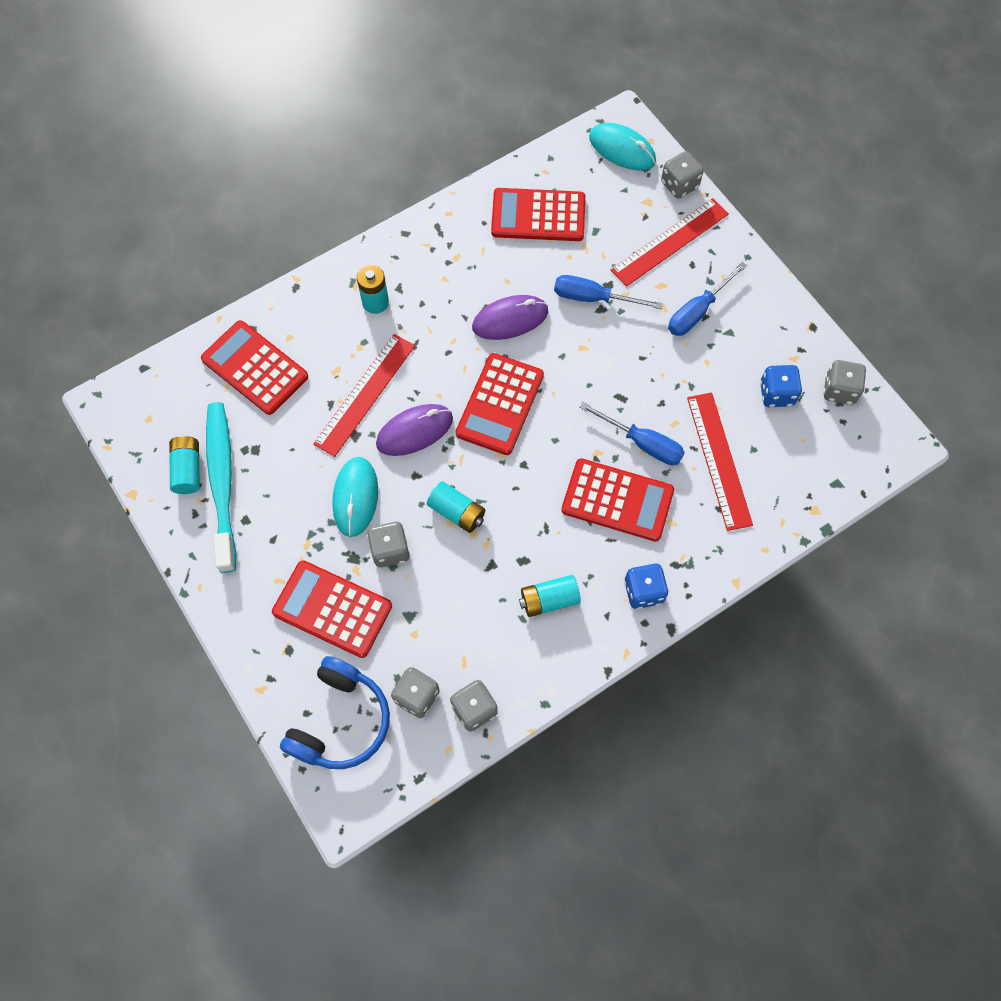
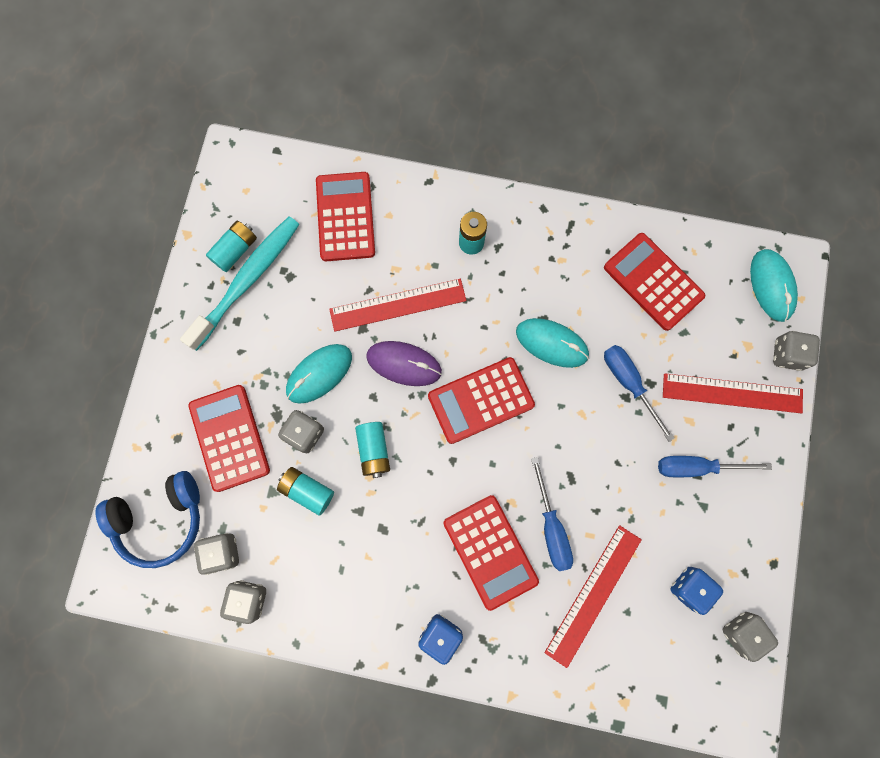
camera: 45 degrees right, 10 degrees up
purple mouse [472,295,548,340] -> turquoise mouse [516,318,589,368]
turquoise battery [519,575,581,617] -> turquoise battery moved to [277,467,334,516]

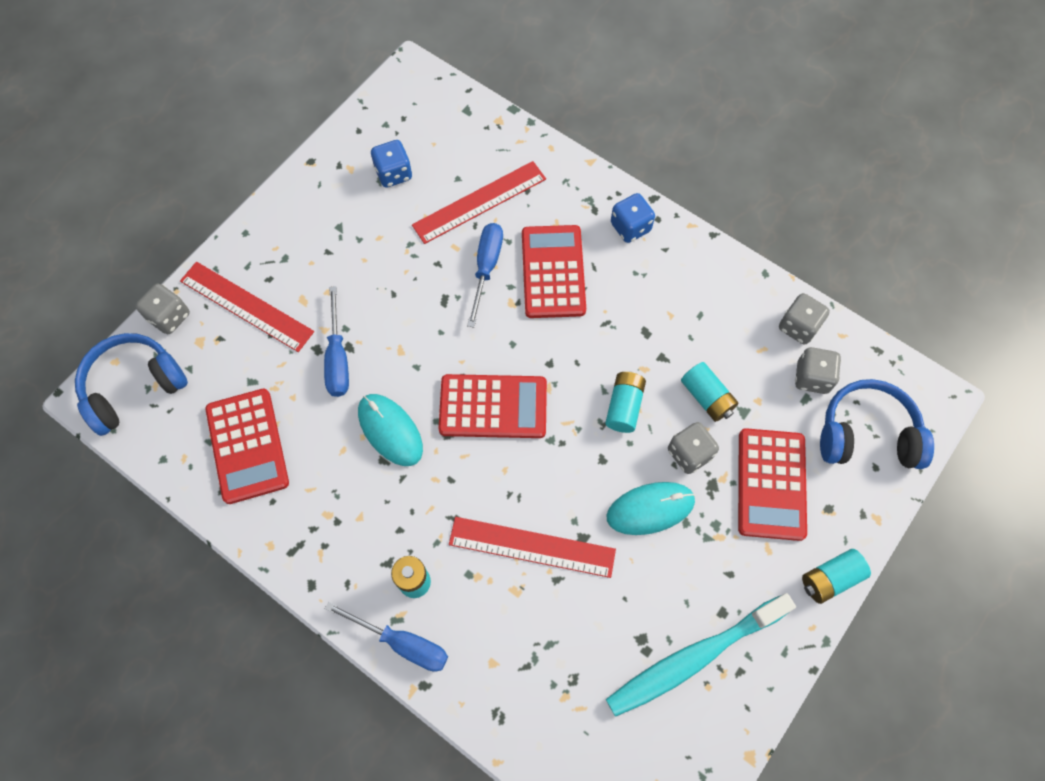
camera: 155 degrees left, 10 degrees down
turquoise battery [206,221,257,272] -> turquoise battery moved to [802,549,871,604]
red calculator [316,172,375,261] -> none
purple mouse [366,341,442,386] -> none
blue screwdriver [658,456,772,477] -> blue screwdriver moved to [325,602,448,672]
grey dice [723,612,778,662] -> none
turquoise mouse [750,249,798,322] -> blue headphones [75,333,188,436]

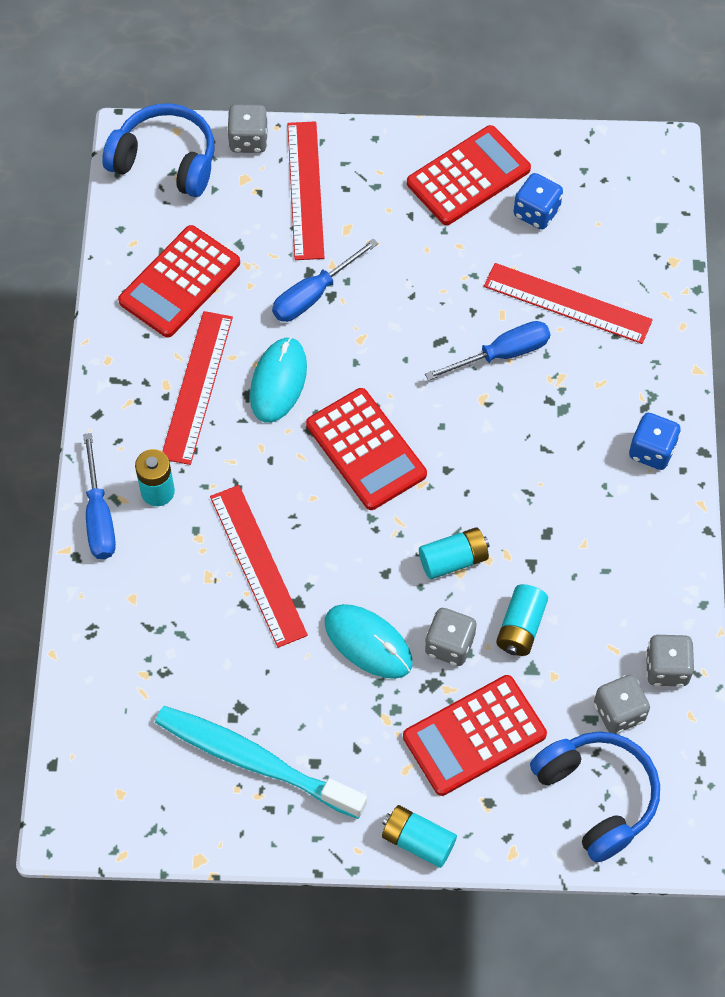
camera: 55 degrees right, 5 degrees down
red calculator [522,225,586,318] -> red calculator moved to [407,125,531,225]
none -> red ruler [162,311,233,465]

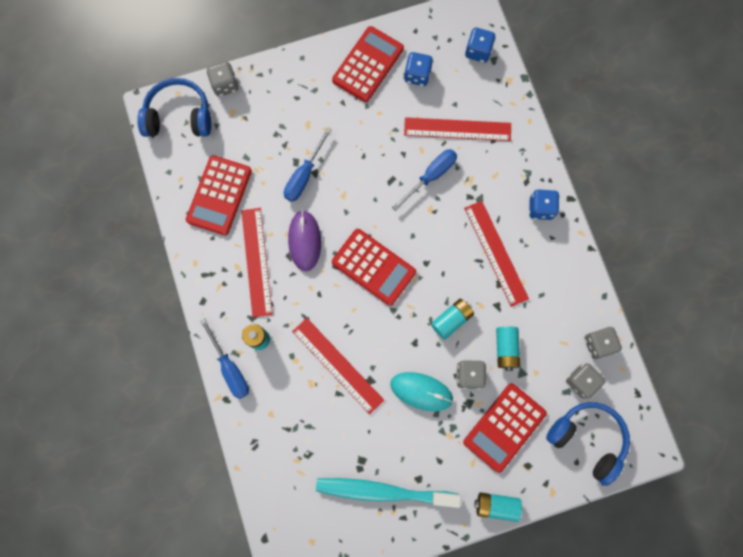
camera: 20 degrees left, 15 degrees up
turquoise mouse [250,337,307,423] -> purple mouse [288,210,321,271]
red ruler [287,121,324,260] -> red ruler moved to [464,201,529,307]
none -> blue dice [465,28,496,63]

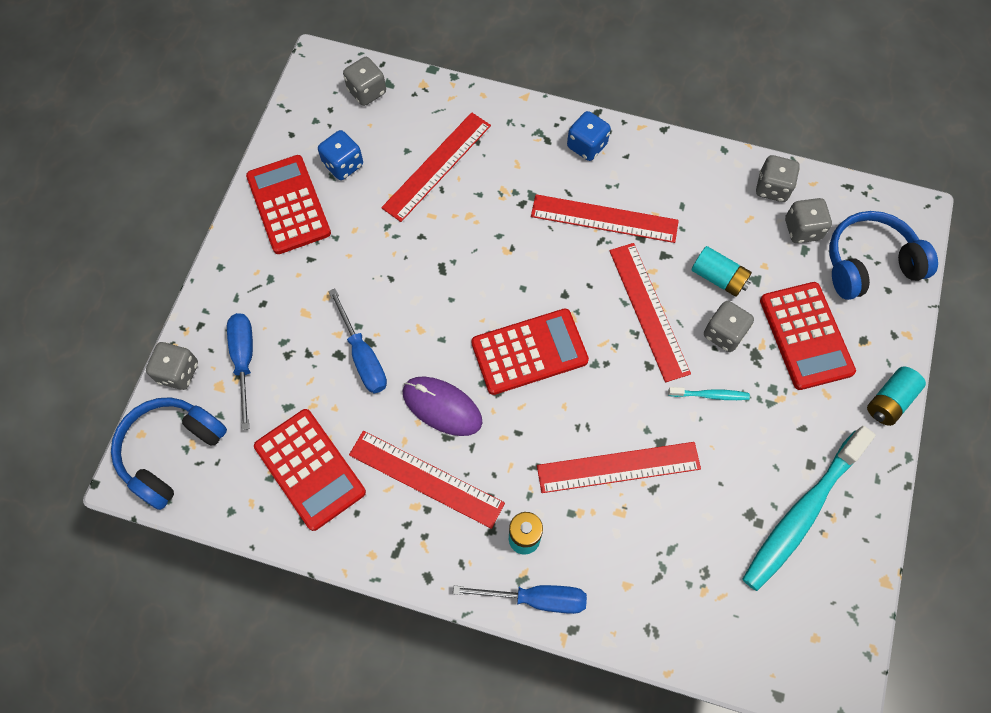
camera: 55 degrees left, 10 degrees down
turquoise mouse [390,372,453,411] -> turquoise toothbrush [668,387,750,400]
blue screwdriver [392,149,457,211] -> blue screwdriver moved to [227,313,253,430]
turquoise battery [431,299,474,340] -> red ruler [609,243,691,383]
blue dice [465,28,496,63] -> grey dice [343,57,386,106]

